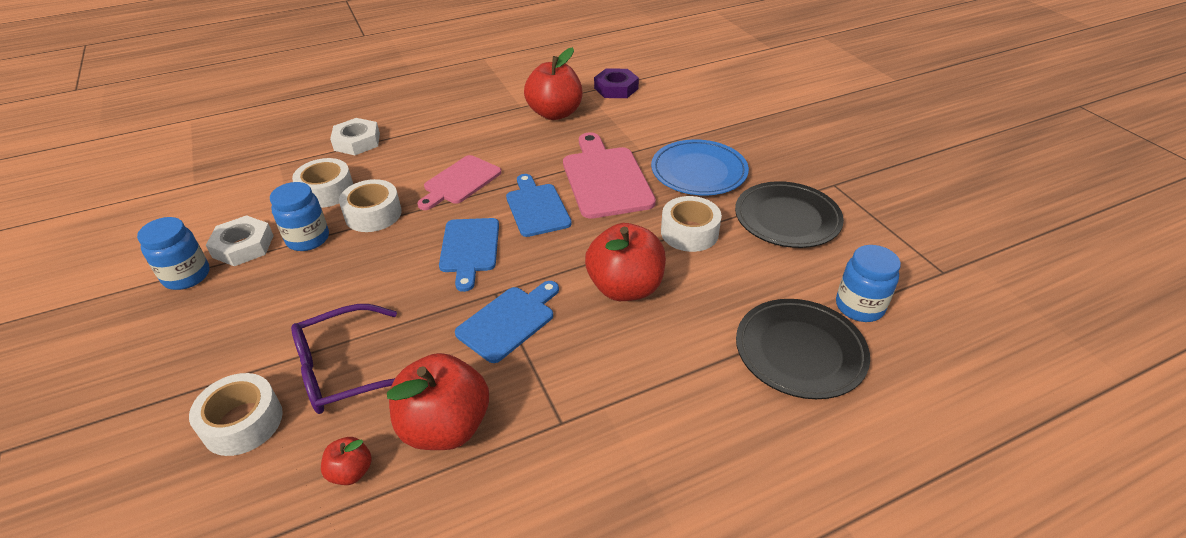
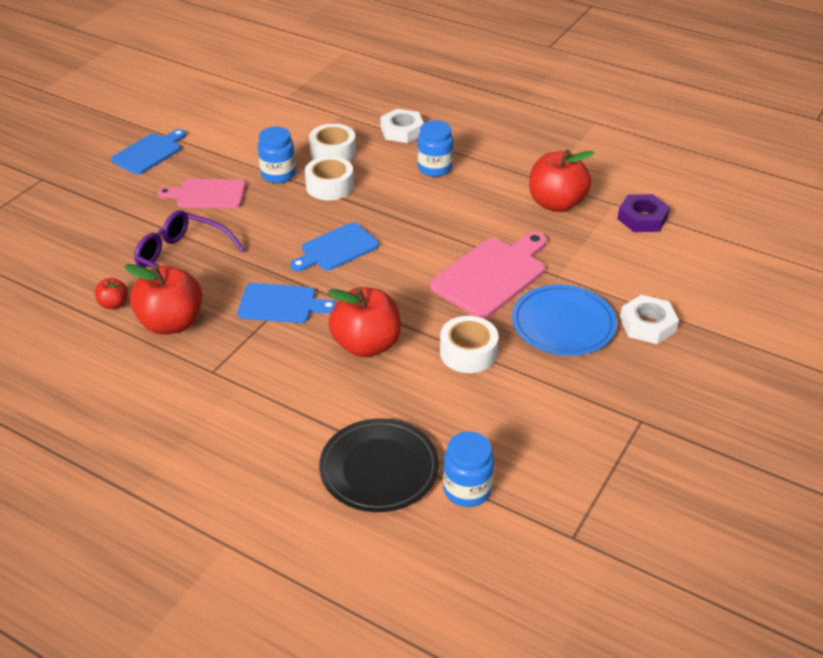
camera: 55 degrees right, 0 degrees up
blue jar [137,217,209,290] -> blue jar moved to [417,120,453,177]
white tape [189,373,283,456] -> none
white nut [206,215,274,266] -> white nut moved to [620,295,679,344]
pink cutting board [417,155,501,210] -> pink cutting board moved to [158,179,246,209]
blue cutting board [506,174,572,237] -> blue cutting board moved to [111,129,186,174]
black plate [735,181,844,248] -> none

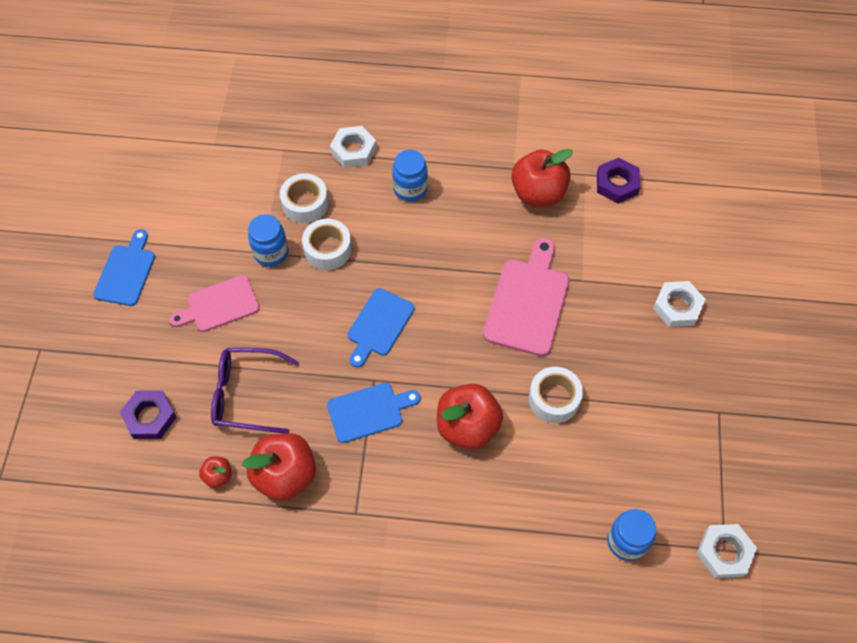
camera: 25 degrees left, 20 degrees up
black plate [319,418,439,512] -> none
blue plate [512,285,617,356] -> none
none -> purple nut [120,391,177,439]
none -> white nut [697,524,757,578]

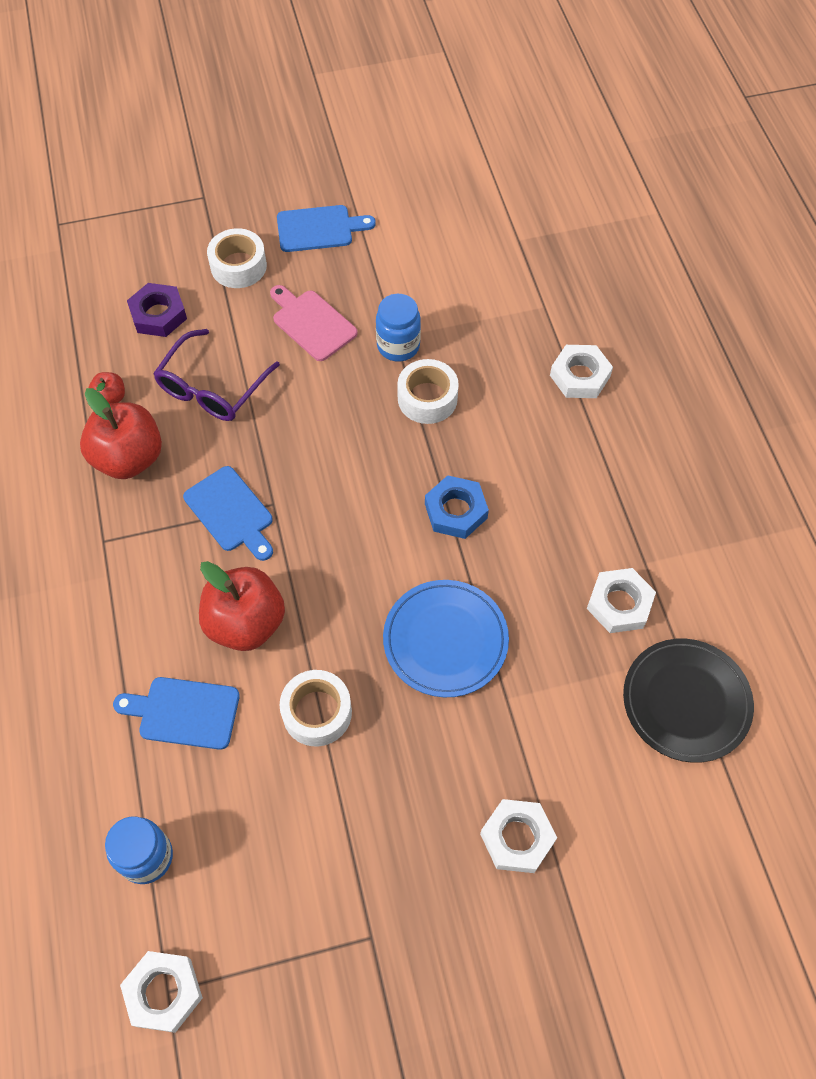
camera: 70 degrees right, 0 degrees up
purple glasses [211,348,299,433] -> purple glasses turned 135 degrees counterclockwise [153,329,280,421]
white tape [280,173,329,223] -> white tape moved to [207,228,267,288]
blue cutting board [348,288,415,368] -> blue cutting board moved to [113,677,240,750]
blue jar [392,150,428,202] -> none
pink cutting board [483,238,570,356] -> blue plate [383,580,509,697]
red apple [511,149,573,207] -> white nut [587,568,656,633]
purple nut [597,158,640,203] -> black plate [623,639,754,763]
none -> blue nut [425,475,489,539]

